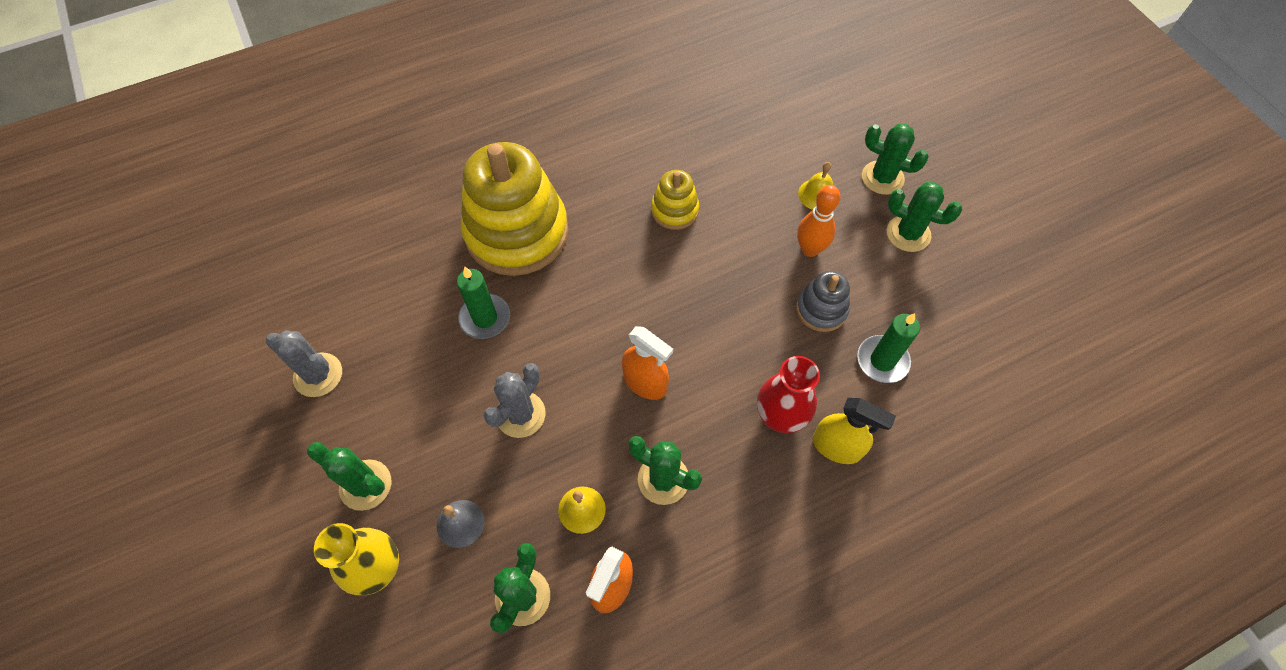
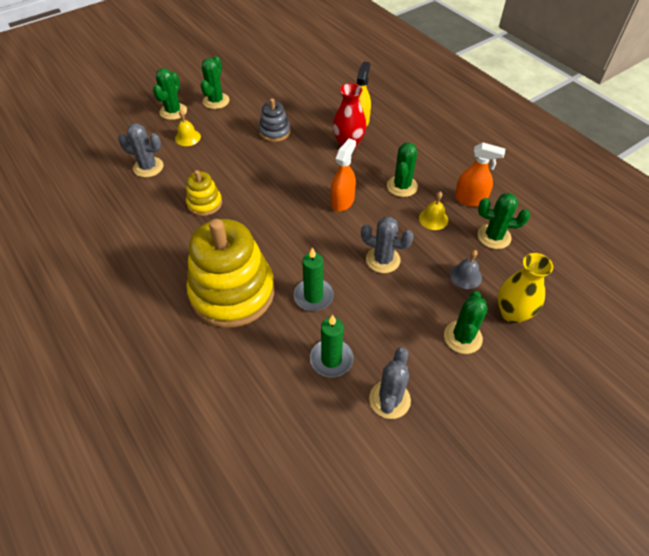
camera: 100 degrees left, 10 degrees down
orange bowling pin [797,185,841,257] -> none
green candle [857,313,920,383] -> green candle moved to [310,315,353,377]
none -> grey cactus [118,123,163,177]

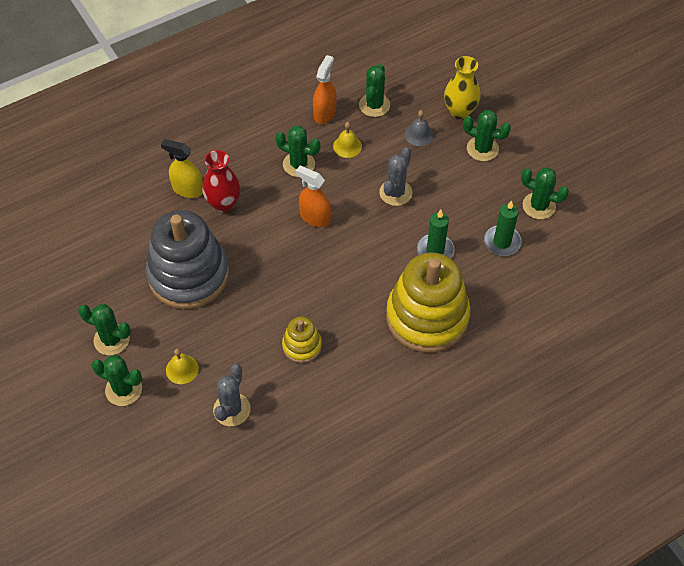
camera: 85 degrees left, 5 degrees up
grey stacking toy [259,98,290,142] -> grey stacking toy [146,210,229,309], size x2.13
grey cactus [369,347,411,419] -> green cactus [521,168,569,219]

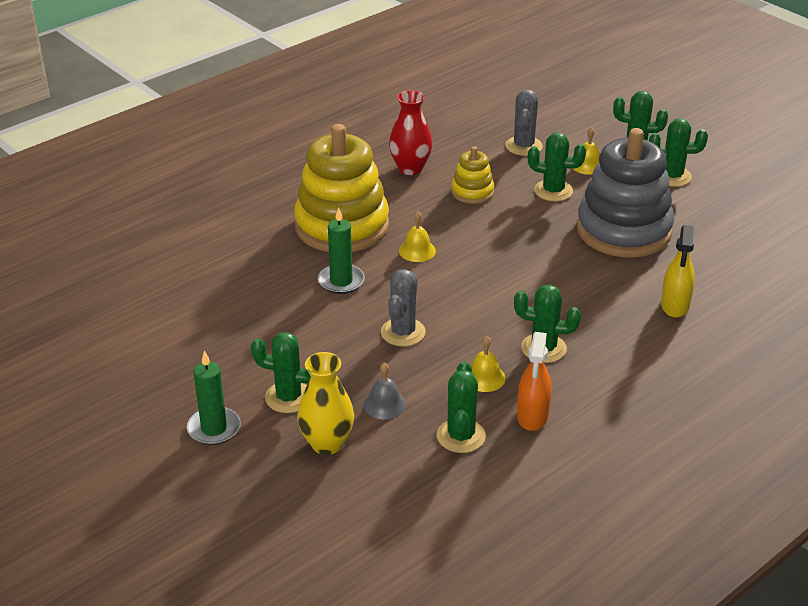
camera: 170 degrees right, 20 degrees down
yellow spray bottle [161,139,203,198] -> yellow spray bottle turned 90 degrees clockwise [661,225,695,317]
red vase [202,150,241,212] -> red vase moved to [389,90,432,175]
orange spray bottle [296,166,331,227] -> none
green candle [484,200,522,256] -> green candle moved to [187,351,241,445]
green cactus [521,168,569,219] -> green cactus moved to [528,132,586,201]
none -> yellow bell [399,211,436,262]

